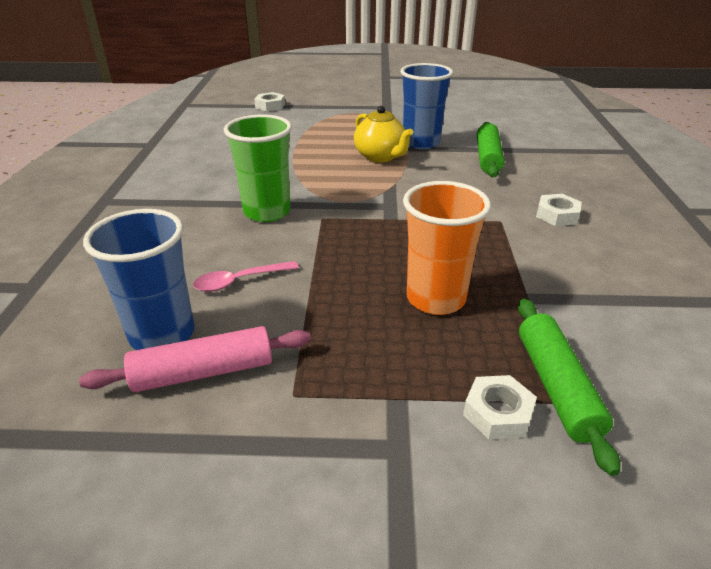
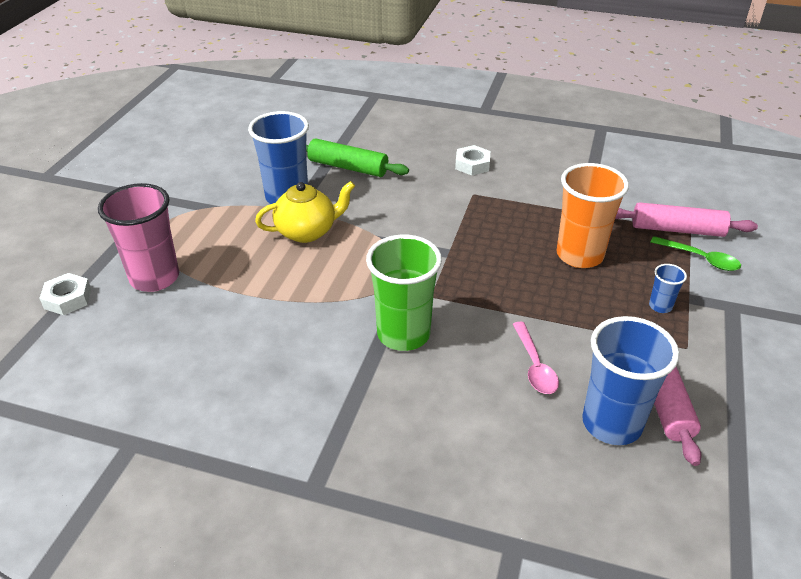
camera: 75 degrees left, 5 degrees up
white nut [463,375,537,439] -> green spoon [650,236,741,271]
green rolling pin [518,299,620,476] -> pink rolling pin [615,202,758,237]
none -> pink cup [98,183,179,292]
none -> blue cup [649,264,687,313]

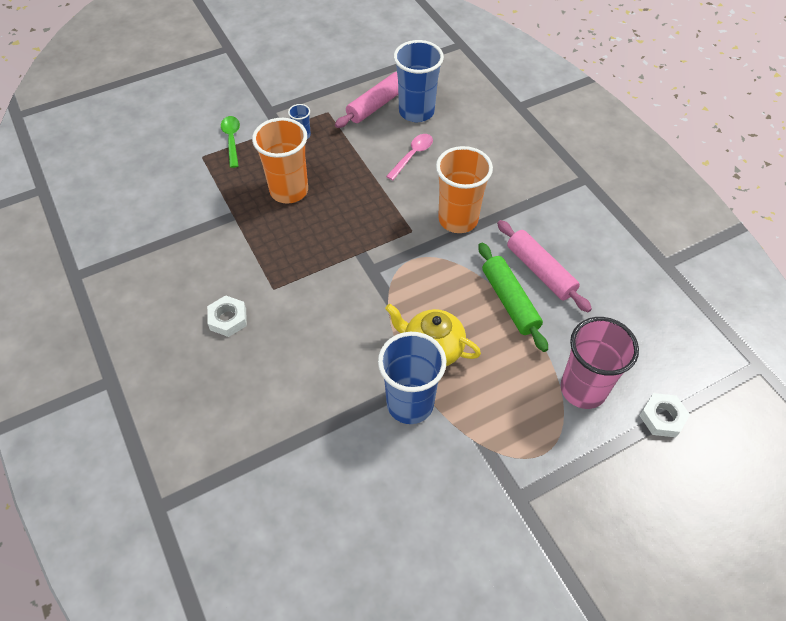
camera: 135 degrees left, 15 degrees up
green rolling pin [306,138,409,177] -> green rolling pin moved to [478,243,548,352]
green cup [366,235,442,351] -> orange cup [436,146,493,233]
pink rolling pin [615,202,758,237] -> pink rolling pin moved to [497,220,592,312]

